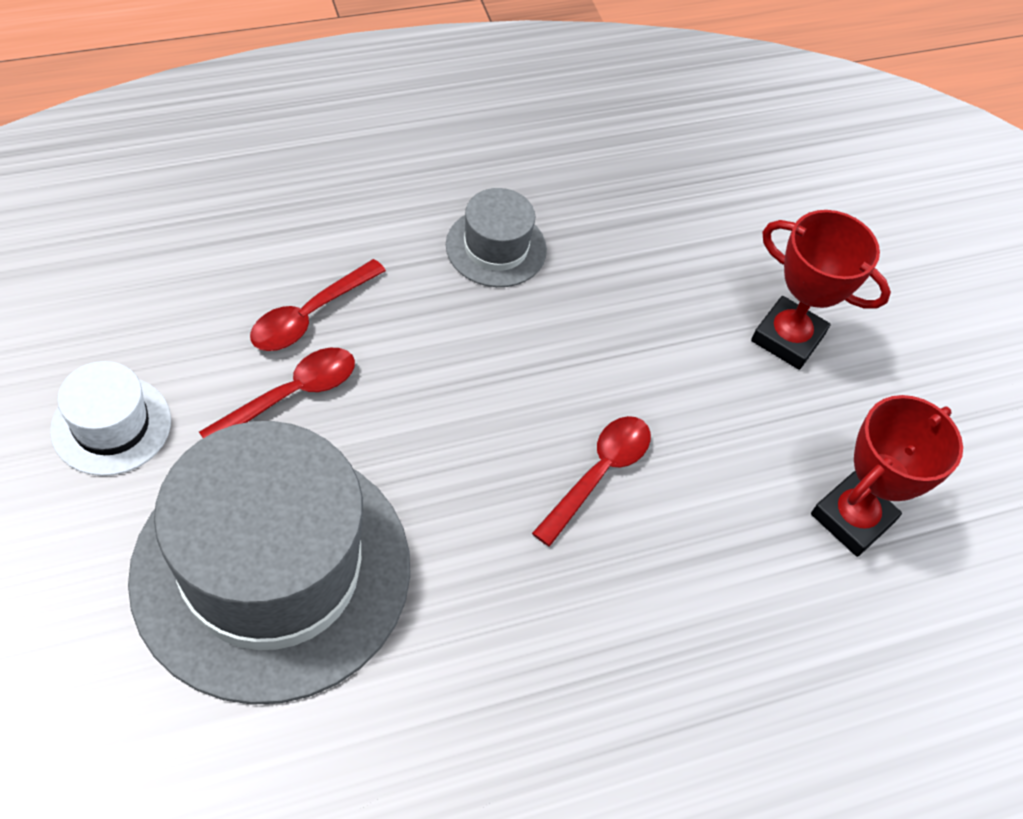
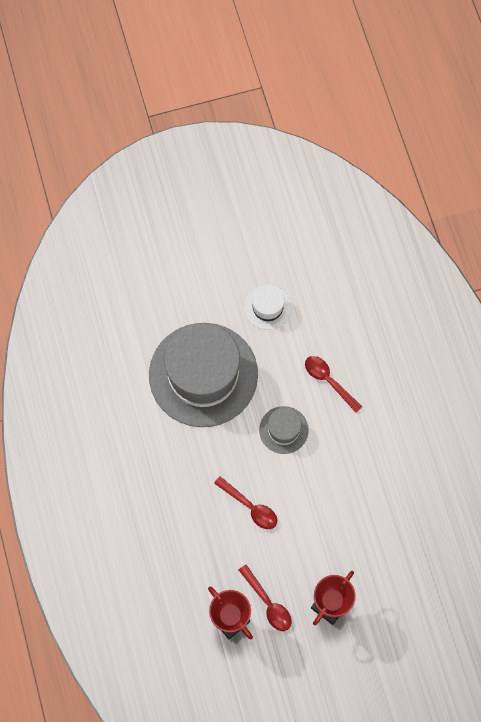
camera: 100 degrees right, 15 degrees up
red spoon [199,348,355,438] -> red spoon moved to [239,565,291,631]
grey hat [446,188,547,287] -> grey hat moved to [259,406,309,454]

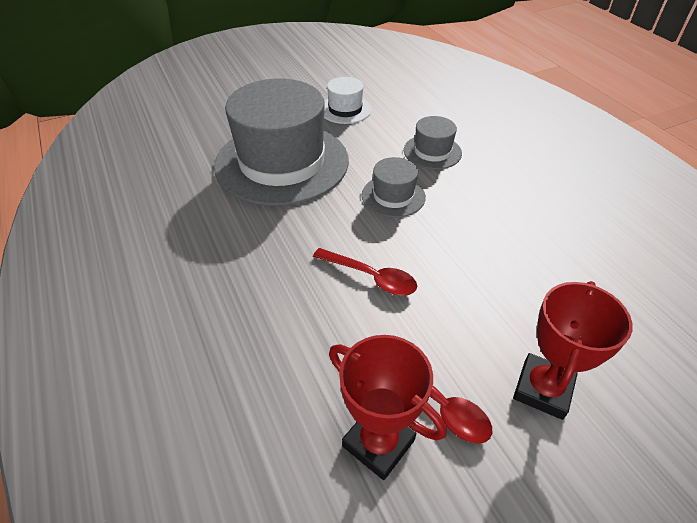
camera: 10 degrees left, 25 degrees down
red spoon [305,356,362,413] -> grey hat [404,116,462,170]

